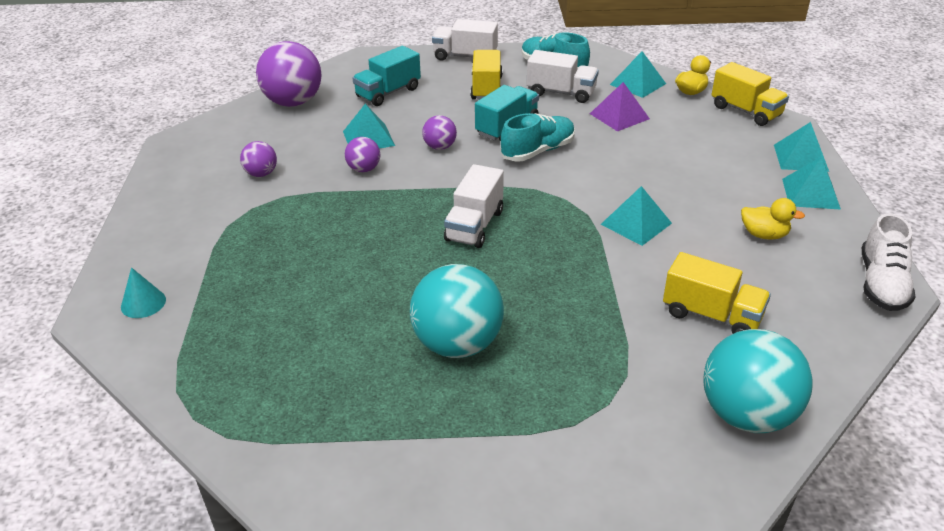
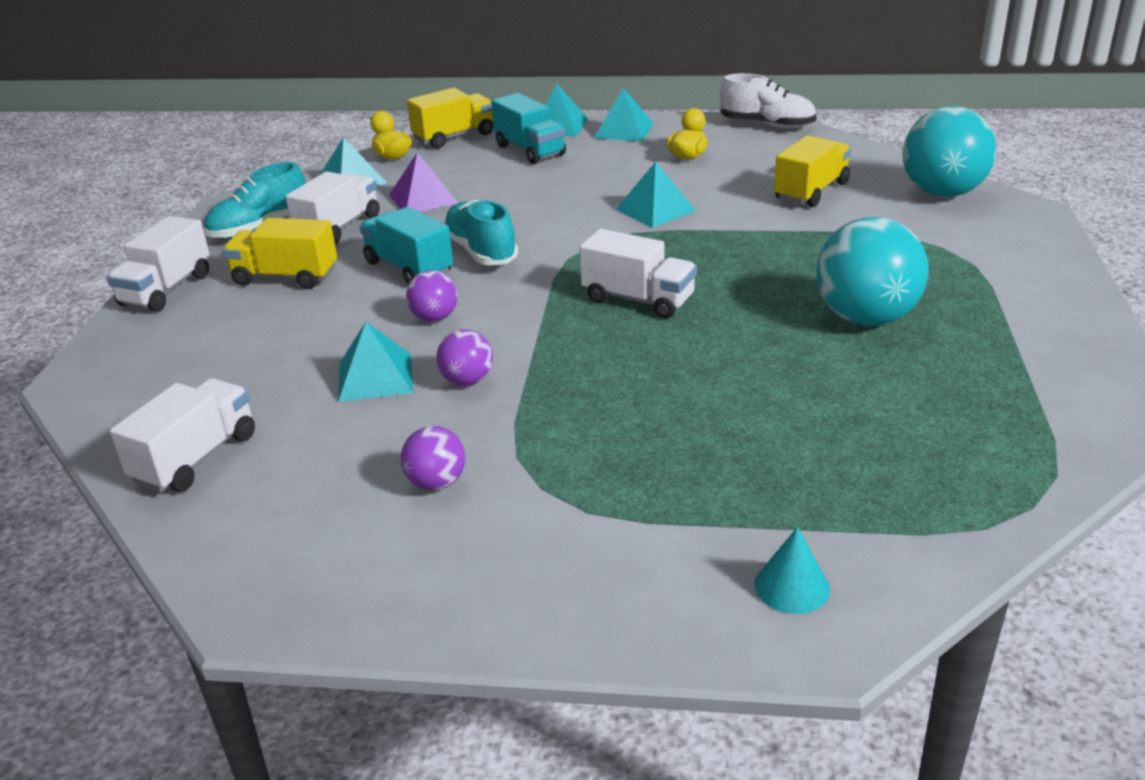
camera: 80 degrees left, 5 degrees down
purple ball [256,41,322,107] -> white truck [110,378,255,492]
turquoise truck [353,46,421,106] -> turquoise truck moved to [491,93,566,164]

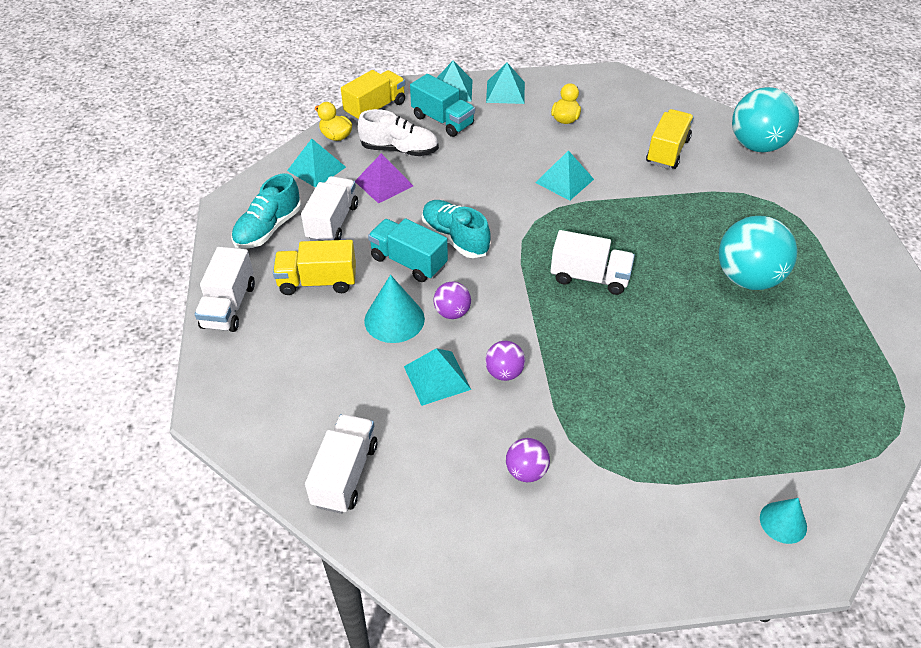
camera: 15 degrees left, 15 degrees up
white shoe [720,73,816,129] -> white shoe moved to [358,109,439,156]
none -> turquoise cone [364,275,425,343]

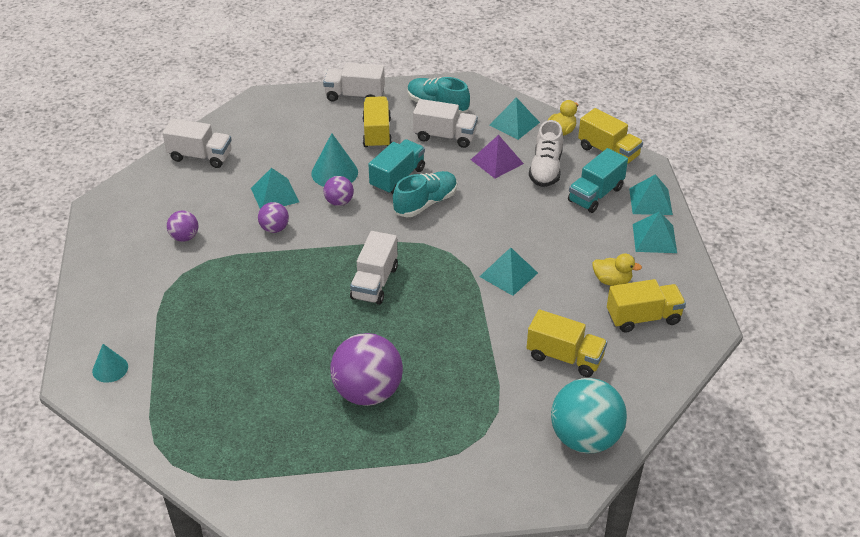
camera: 90 degrees right, 5 degrees down
turquoise ball [719,216,797,290] -> purple ball [330,333,403,406]
none -> yellow truck [607,279,686,333]

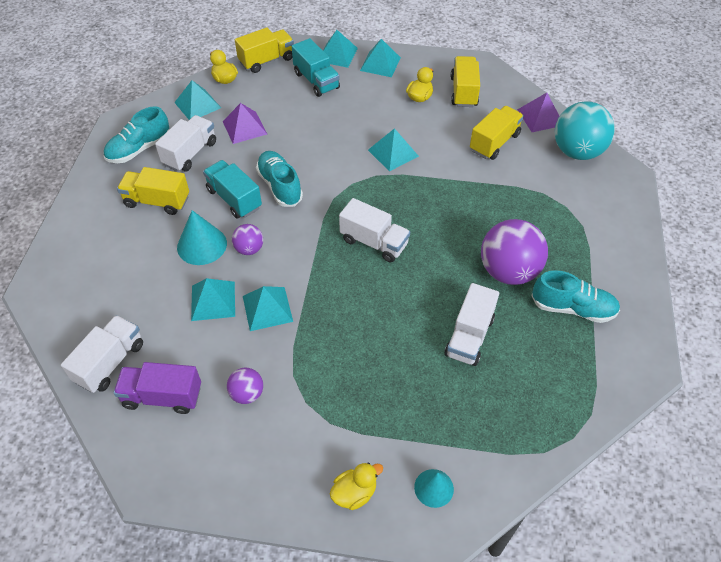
camera: 75 degrees left, 10 degrees up
purple ball [258,202,289,233] -> turquoise pyramid [243,286,293,331]
white truck [323,62,385,102] -> white truck moved to [444,283,499,366]
white shoe [529,120,563,187] -> none
none -> purple truck [114,362,201,414]
none -> yellow duck [330,462,383,510]
none -> purple pyramid [517,93,559,132]
none -> turquoise shoe [531,270,620,323]

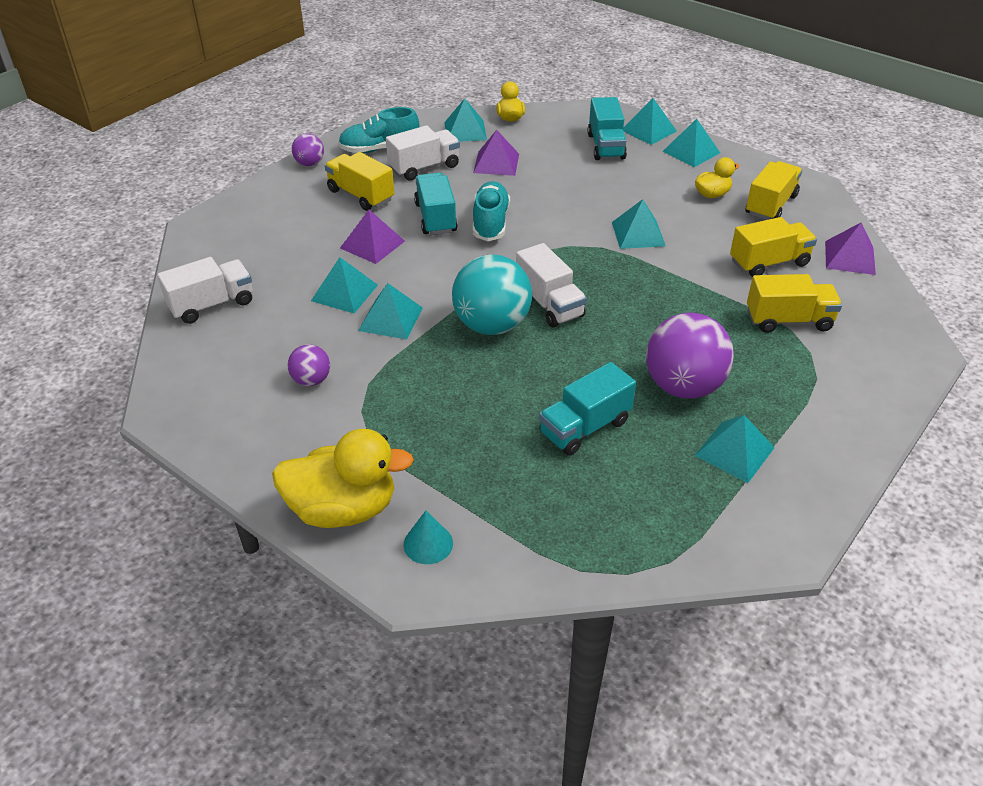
camera: 30 degrees right, 10 degrees down
purple truck [114,362,201,414] -> none
turquoise cone [177,210,227,265] -> purple pyramid [340,210,405,264]
purple ball [232,224,263,255] -> purple ball moved to [292,133,324,166]
yellow truck [235,27,294,73] -> yellow truck moved to [747,274,842,333]
yellow duck [330,462,383,510] -> yellow duck [272,429,414,528], size x1.92
white truck [444,283,499,366] -> turquoise truck [539,362,636,456]
turquoise shoe [531,270,620,323] -> turquoise pyramid [695,415,775,483]
turquoise ball [555,101,615,160] -> turquoise ball moved to [452,254,532,335]

